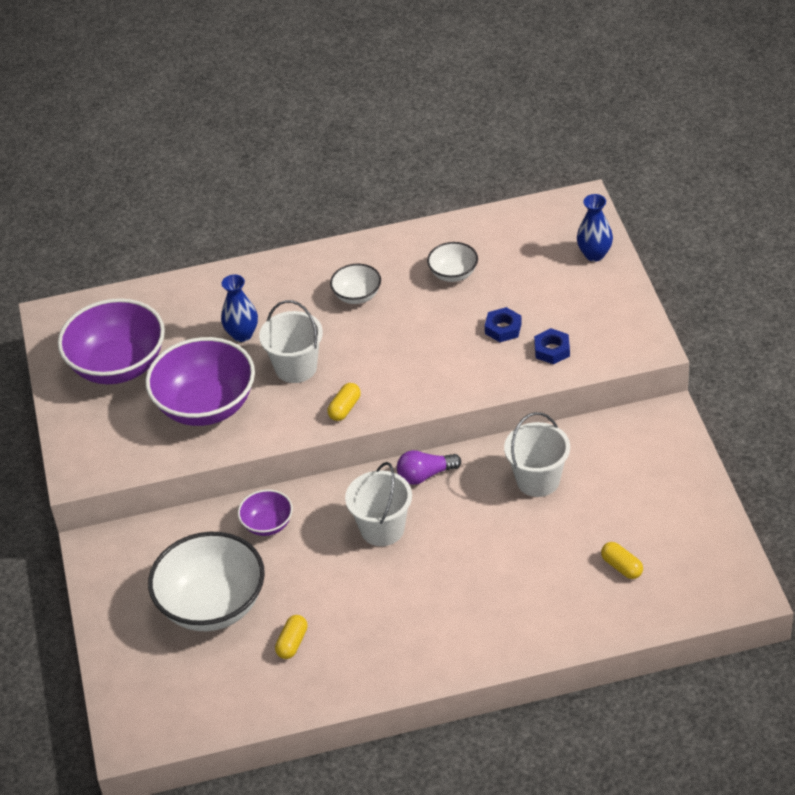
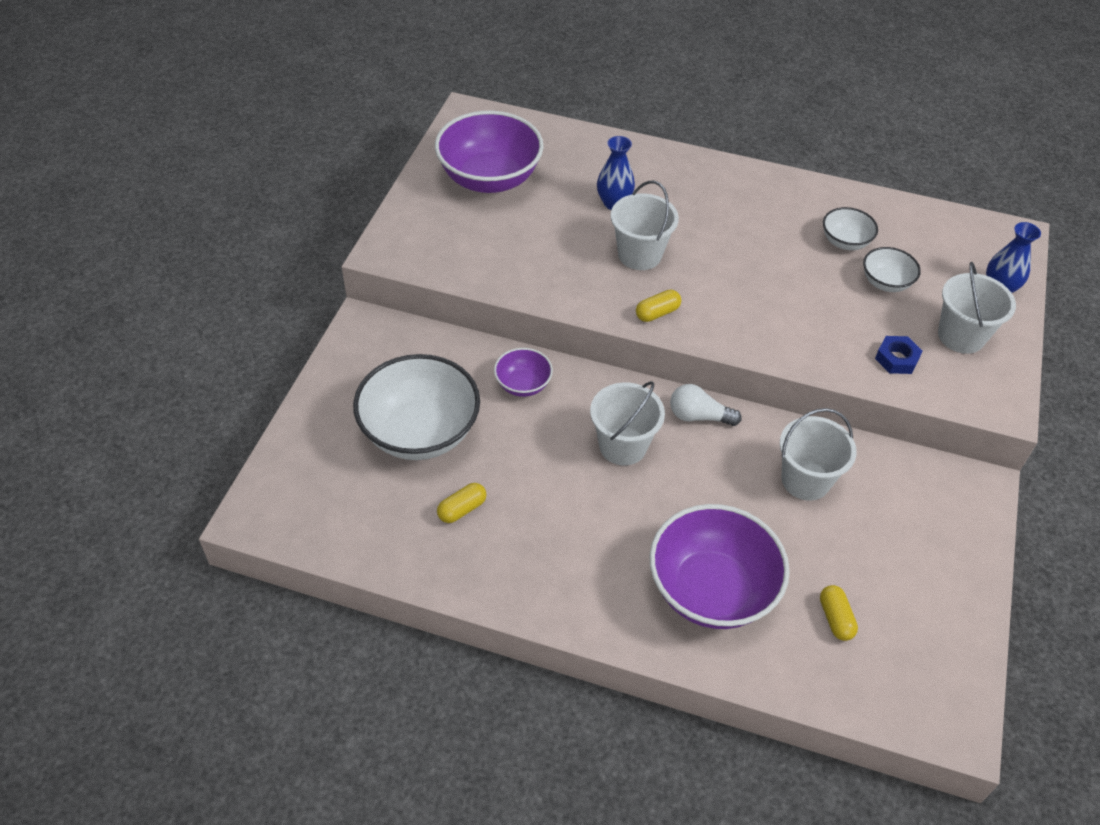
camera: 25 degrees right, 5 degrees up
purple bowl [145,337,255,426] -> purple bowl moved to [650,504,790,629]
white bowl [330,264,381,304] -> white bowl moved to [863,247,921,292]
purple light bulb [397,450,461,485] -> white light bulb [670,384,742,426]
blue nut [485,307,522,342] -> none
none -> white bucket [938,262,1016,354]

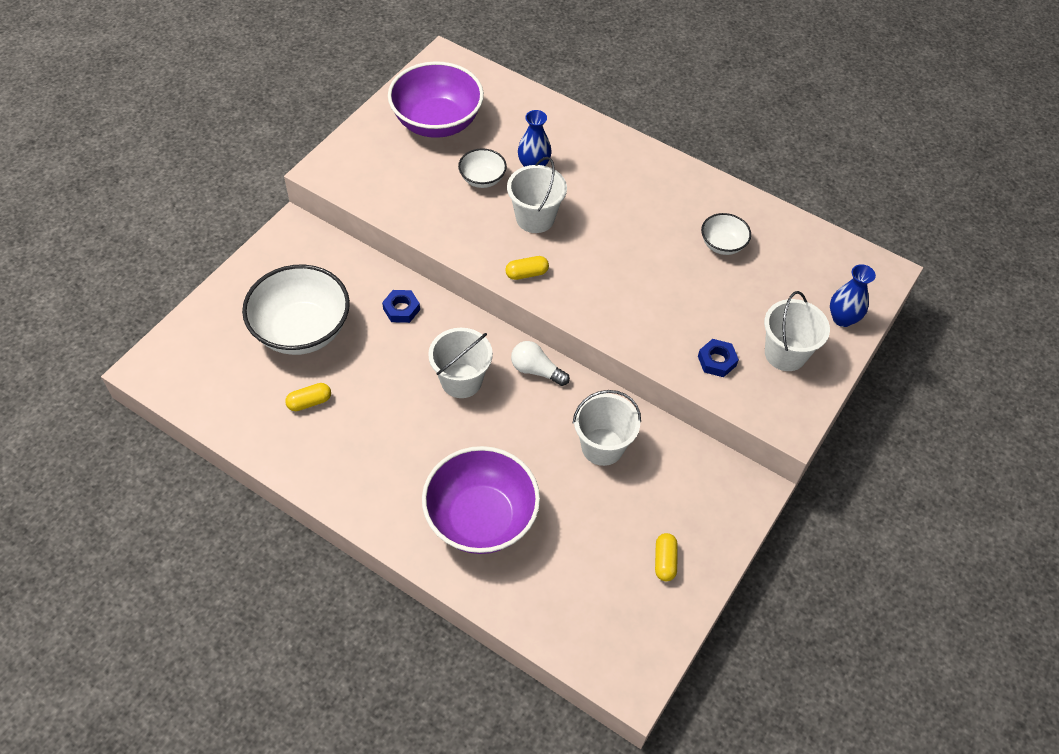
camera: 15 degrees right, 5 degrees up
purple bowl [494,348,553,397] -> blue nut [382,290,420,323]
yellow capsule [820,585,858,641] -> yellow capsule moved to [655,533,678,581]
white bowl [863,247,921,292] -> white bowl moved to [458,148,507,188]

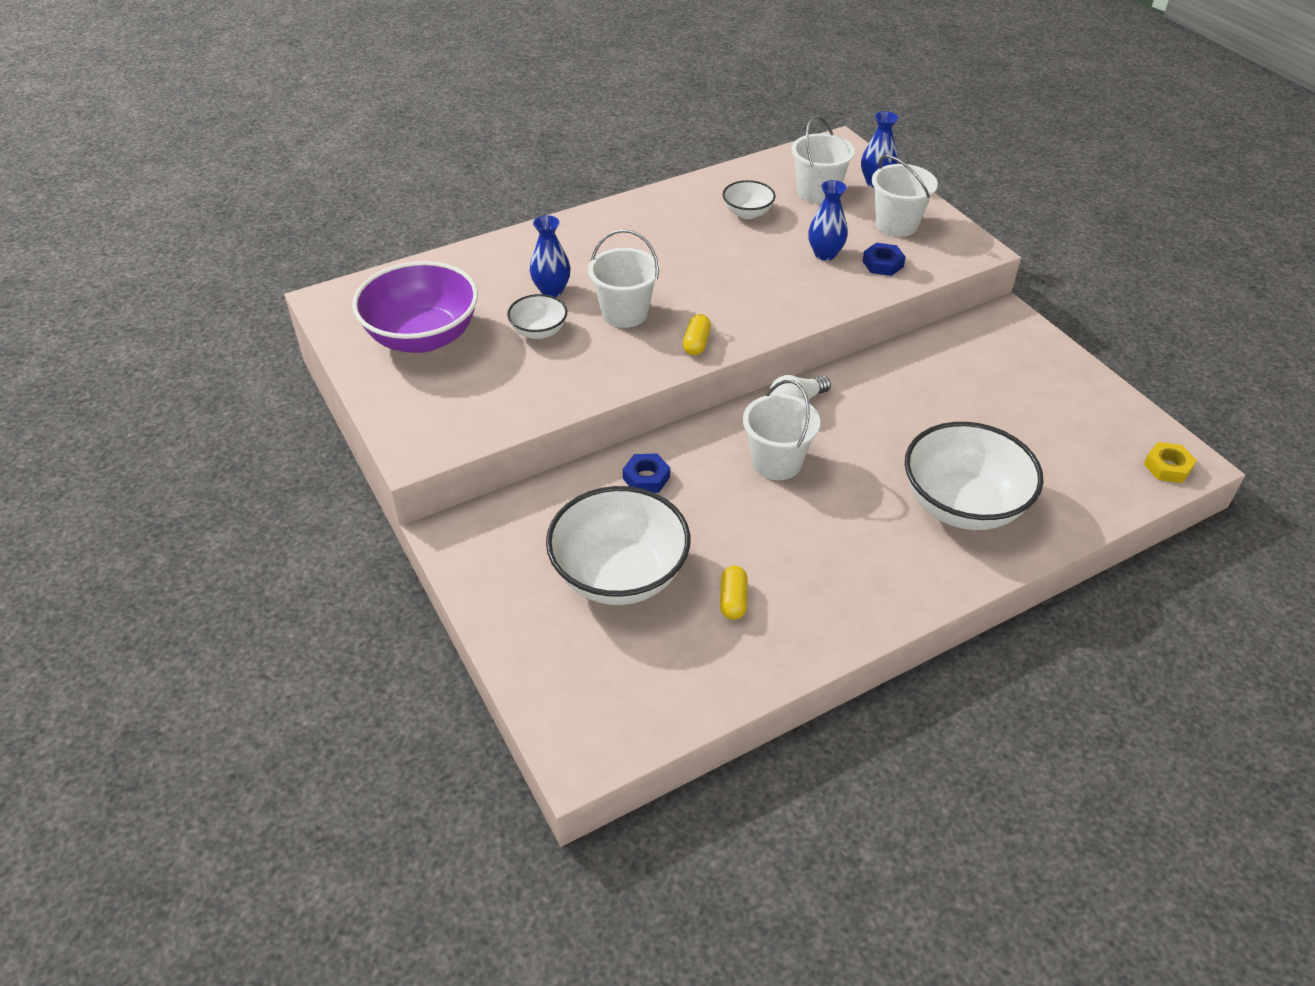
camera: 60 degrees left, 10 degrees down
purple bowl [422,446,540,554] -> white bowl [905,422,1044,530]
white bucket [573,390,641,466] -> white bucket moved to [791,116,855,204]
yellow capsule [655,533,678,581] -> none
none -> blue vase [808,180,848,261]
none -> yellow nut [1144,442,1197,483]

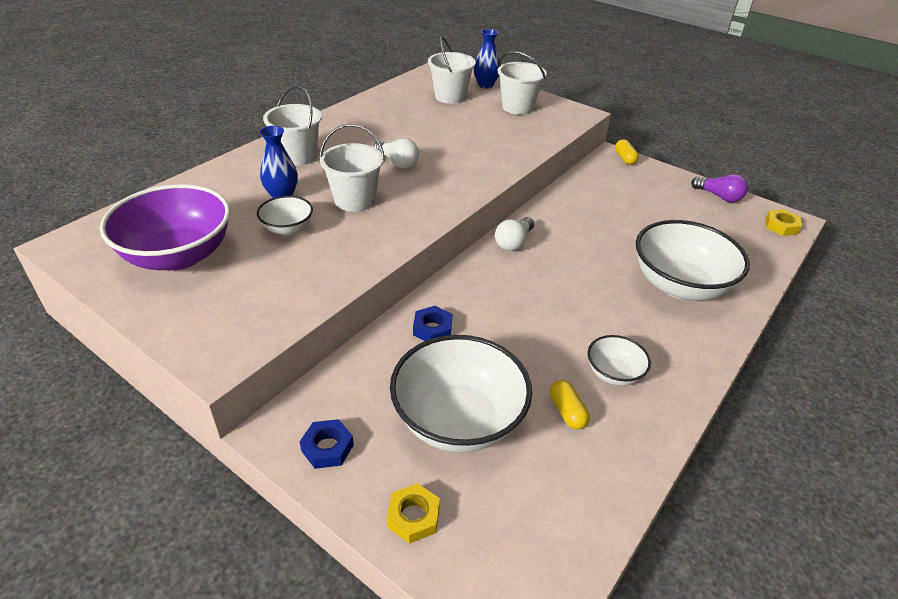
camera: 25 degrees left, 5 degrees down
yellow capsule [683,314,711,355] -> yellow capsule moved to [615,139,639,165]
white bowl [723,180,776,219] -> white bowl moved to [588,335,651,386]
white bucket [743,380,820,480] -> white bucket moved to [263,85,322,166]
blue vase [808,180,848,261] -> none
blue nut [863,243,906,276] -> blue nut moved to [300,419,354,469]
none -> white light bulb [374,138,419,169]
none -> yellow nut [387,483,440,544]
none -> purple light bulb [691,174,748,202]

